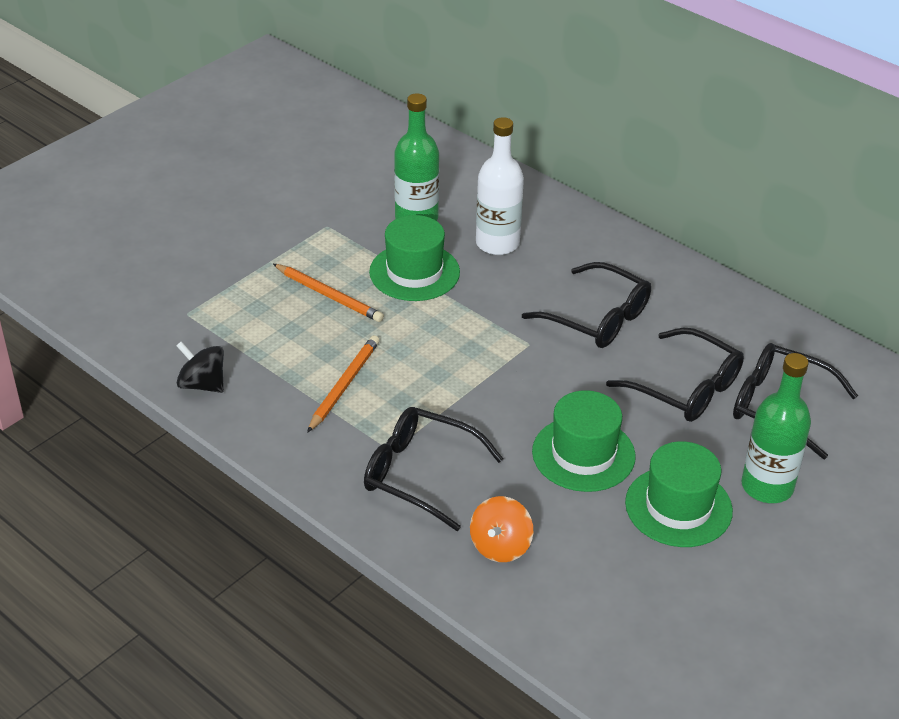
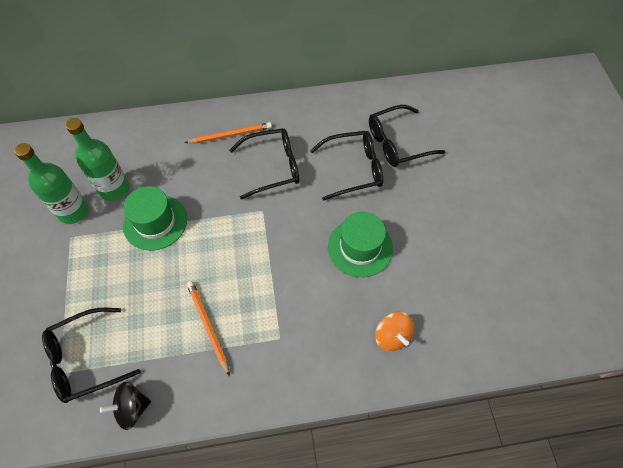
camera: 50 degrees left, 20 degrees up
orange pencil [273,264,384,322] -> orange pencil moved to [184,122,272,143]
black glasses [364,407,503,531] -> black glasses moved to [42,308,141,403]
white bottle [476,117,524,255] -> none
green hat [625,441,733,547] -> none
green bottle [742,353,811,503] -> green bottle moved to [14,143,89,224]

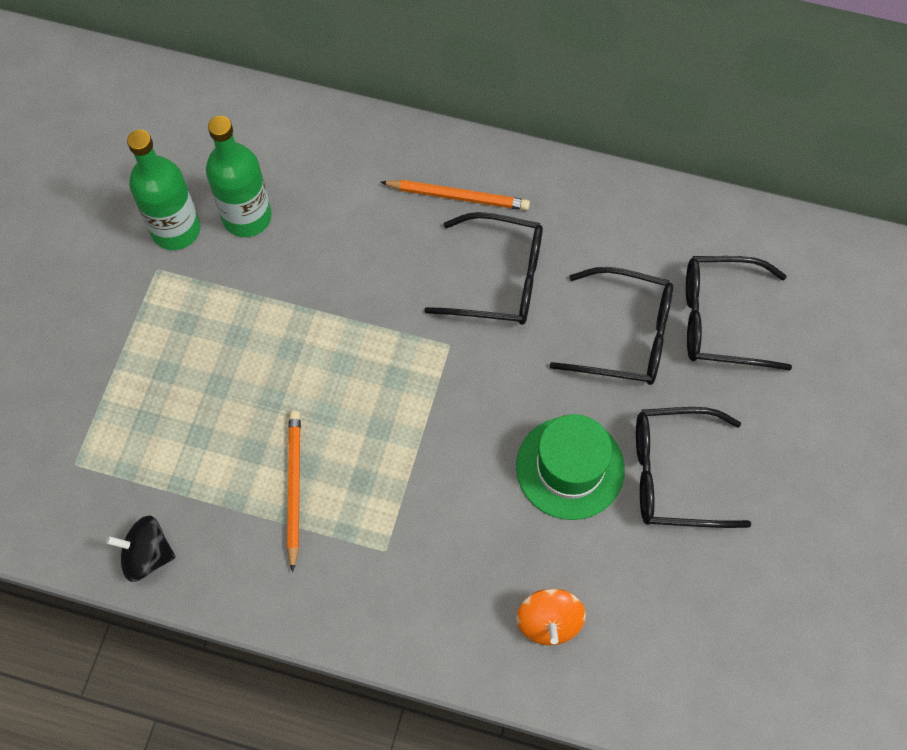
camera: 25 degrees right, 5 degrees up
black glasses [42,308,141,403] -> black glasses moved to [636,407,751,528]
green hat [123,186,187,251] -> none

